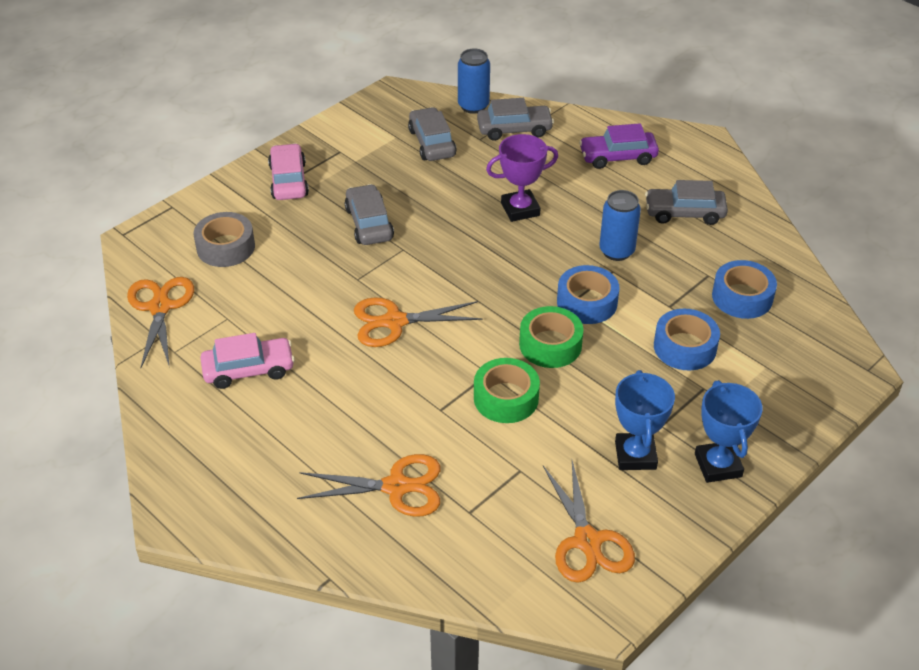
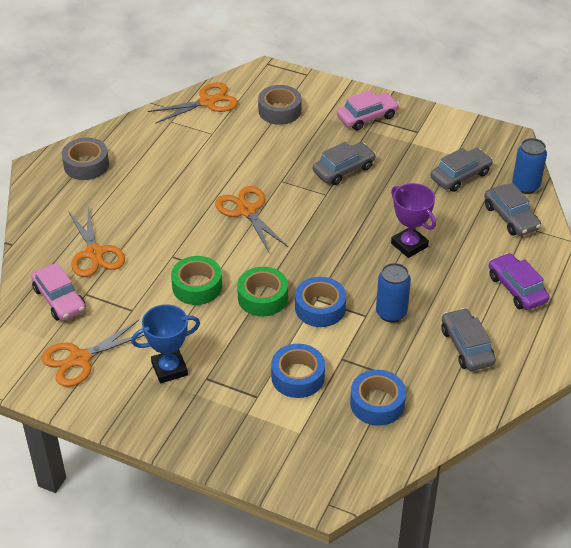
camera: 70 degrees right, 0 degrees up
pink car [200,333,295,389] -> pink car moved to [31,263,86,321]
blue trophy [695,380,763,483] -> none
none -> grey tape [62,138,109,180]

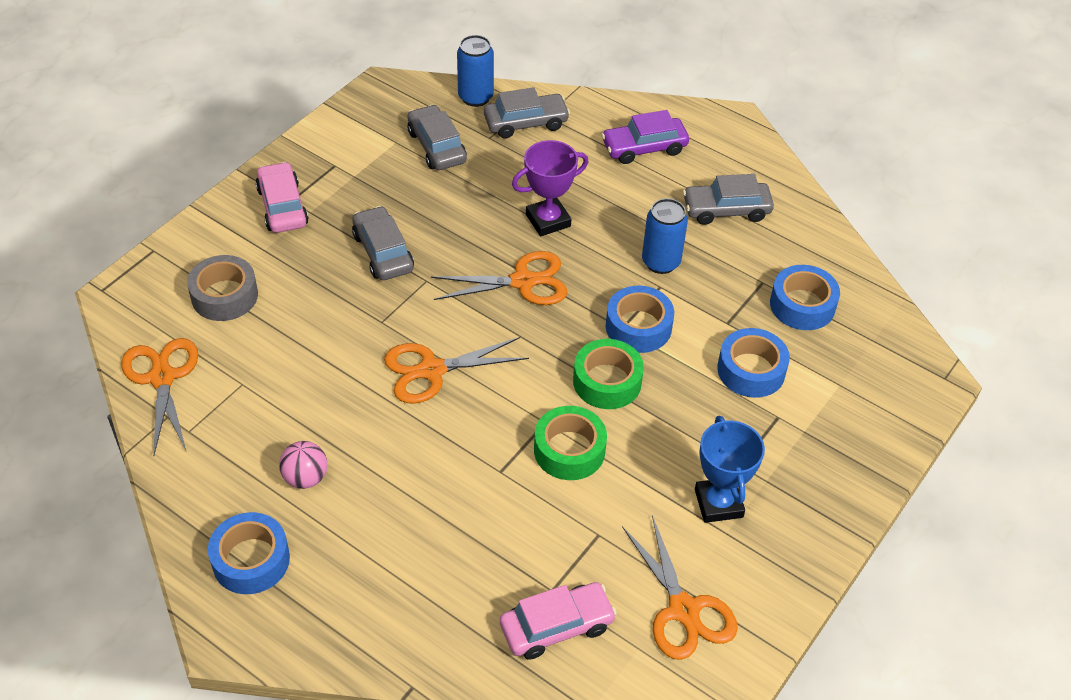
camera: 80 degrees left, 5 degrees up
grey tape [62,138,109,180] -> blue tape [208,512,290,594]
orange scissors [68,206,125,277] -> orange scissors moved to [431,251,567,305]
none -> pink ball [279,441,327,489]

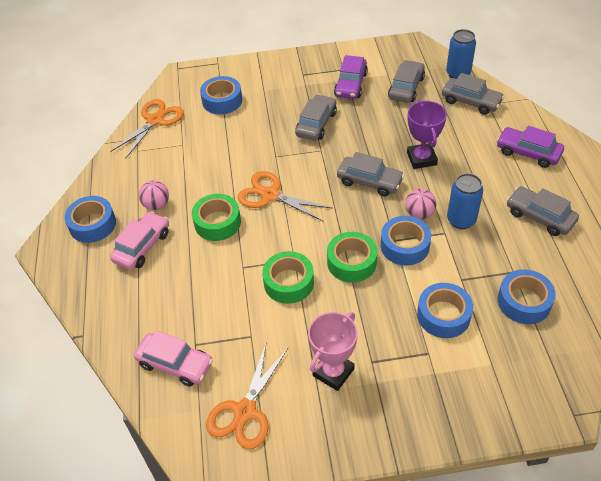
camera: 50 degrees right, 0 degrees up
grey tape [187,255,258,321] -> blue tape [200,76,242,114]
pink car [256,162,309,233] -> pink car moved to [110,211,169,270]
orange scissors [431,251,567,305] -> grey car [337,152,404,196]
purple trophy [512,140,589,236] -> purple trophy turned 60 degrees clockwise [407,100,447,169]
blue trophy [695,416,765,523] -> pink trophy [308,312,358,391]
none -> green tape [192,194,241,241]
none -> purple car [334,55,368,99]
none -> pink ball [405,189,436,219]

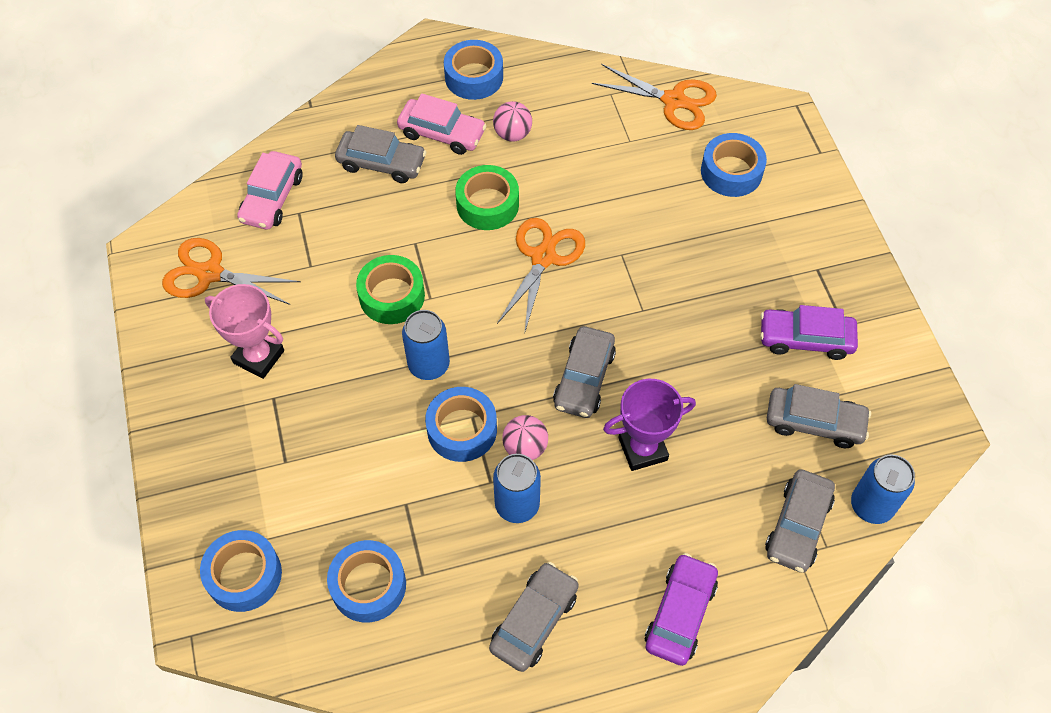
camera: 80 degrees right, 10 degrees up
grey car [295,94,337,140] -> grey car moved to [335,125,426,183]
green tape [327,232,377,283] -> blue can [402,310,450,380]
blue tape [417,283,473,338] -> blue tape moved to [200,530,282,612]

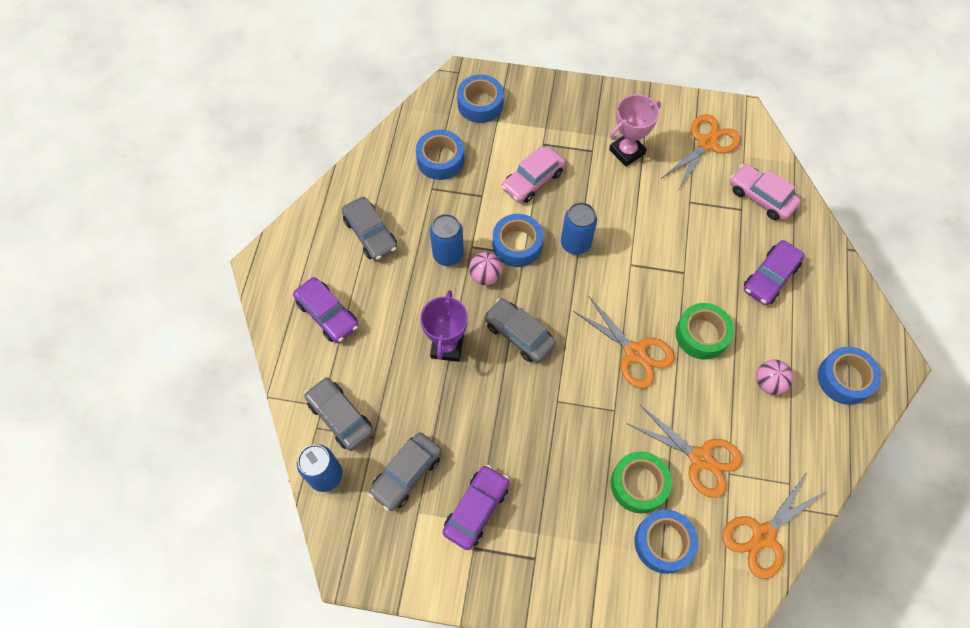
camera: 115 degrees right, 5 degrees up
grey car [335,125,426,183] -> purple car [744,240,805,305]
green tape [356,255,425,324] -> green tape moved to [611,451,672,513]
pink car [397,94,487,155] -> pink car moved to [501,146,565,203]
none -> orange scissors [628,404,742,498]

